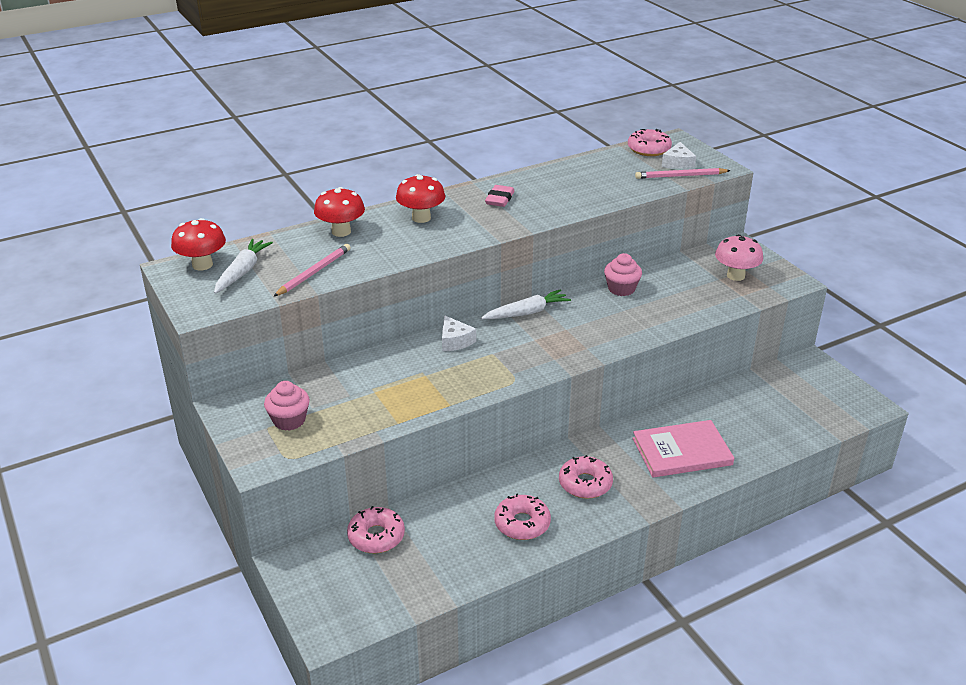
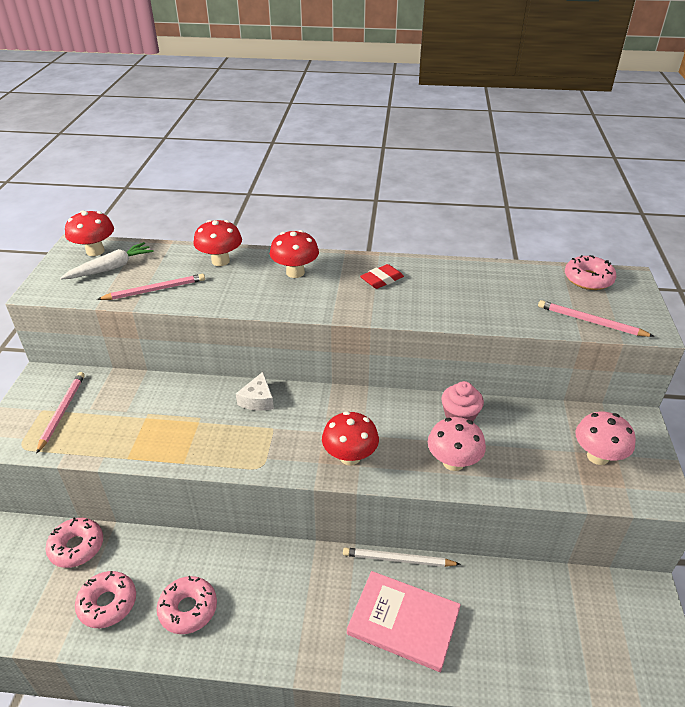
camera: 35 degrees right, 5 degrees up
pink cupcake [264,381,310,431] -> pink pencil [36,372,85,454]
white carrot [481,289,571,319] -> none
pink eraser [485,185,515,207] -> red eraser [360,264,404,289]
pink donut [559,455,613,499] -> pink donut moved to [75,571,136,628]
white cheese [662,142,696,170] -> none
none -> red mushroom [322,411,379,465]
none -> white pencil [343,547,461,567]
none -> pink mushroom [428,417,486,471]

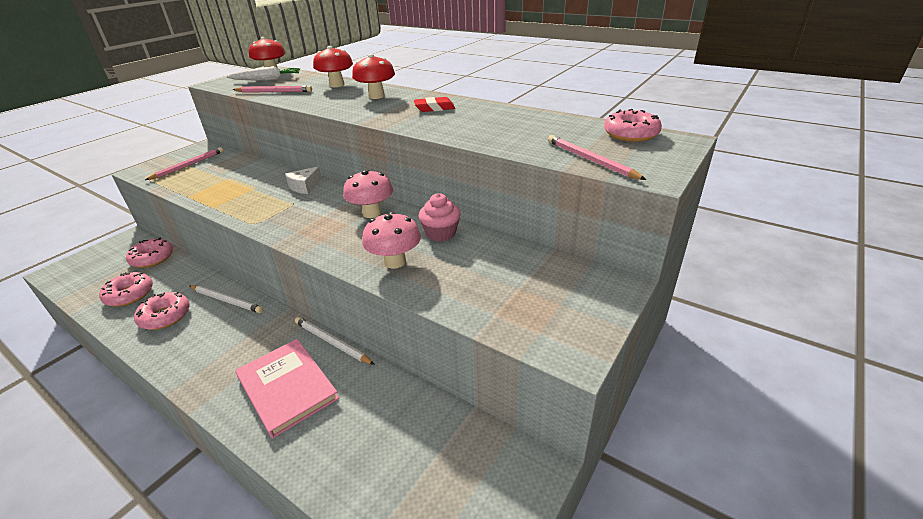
camera: 30 degrees right, 5 degrees down
red mushroom [322,411,379,465] -> none
pink mushroom [575,412,636,465] -> pink mushroom moved to [343,170,393,218]
none -> white pencil [190,285,264,313]

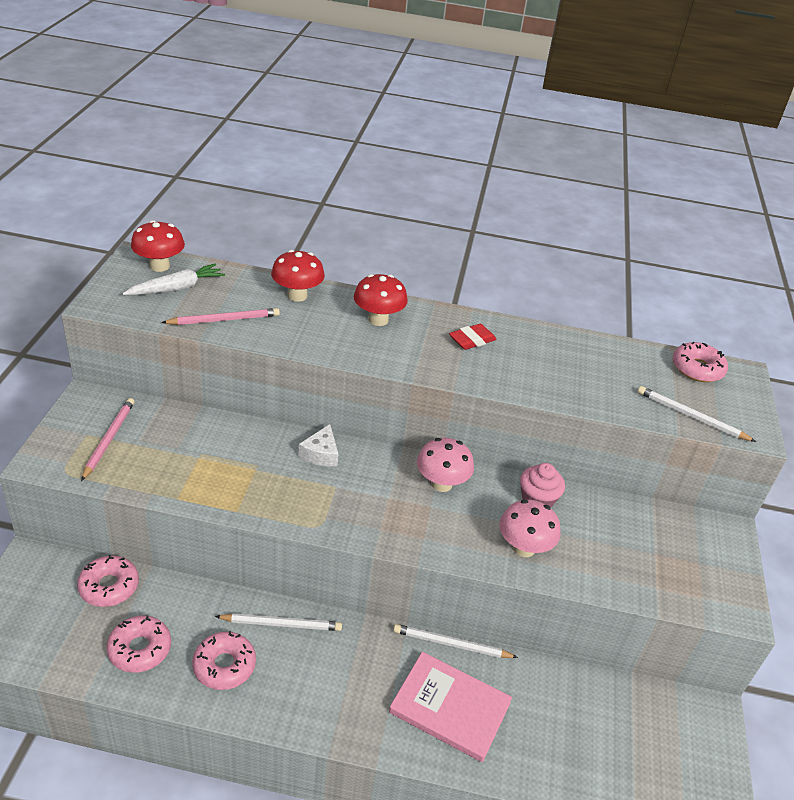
camera: 30 degrees left, 5 degrees up
pink pencil [548,135,646,180] -> white pencil [638,386,756,442]

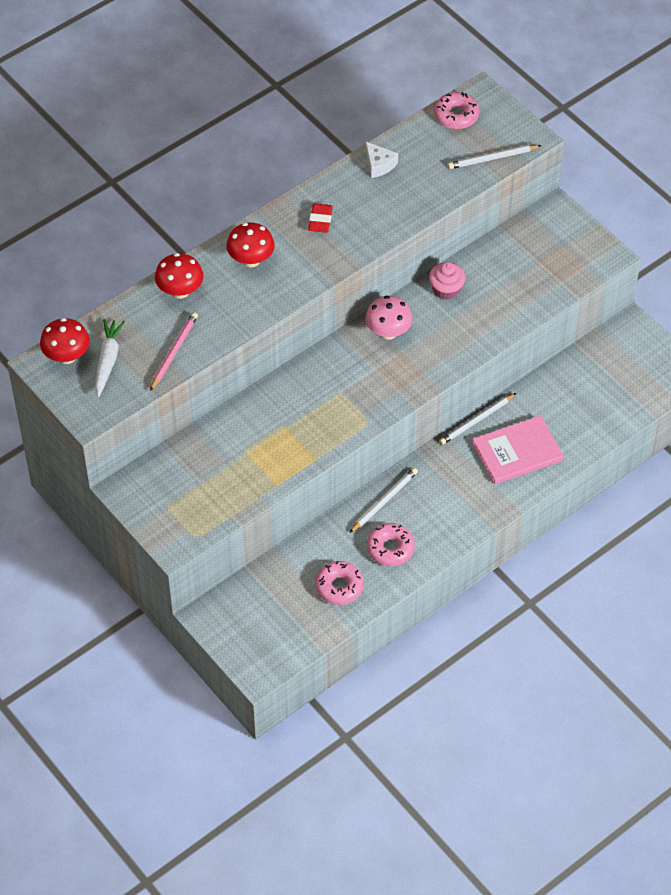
camera: 45 degrees left, 15 degrees up
pink donut [77,555,139,607] -> none
pink pencil [81,398,135,481] -> none
white cheese [298,424,338,466] -> white cheese moved to [365,142,398,178]
pink mushroom [500,500,560,557] -> none

